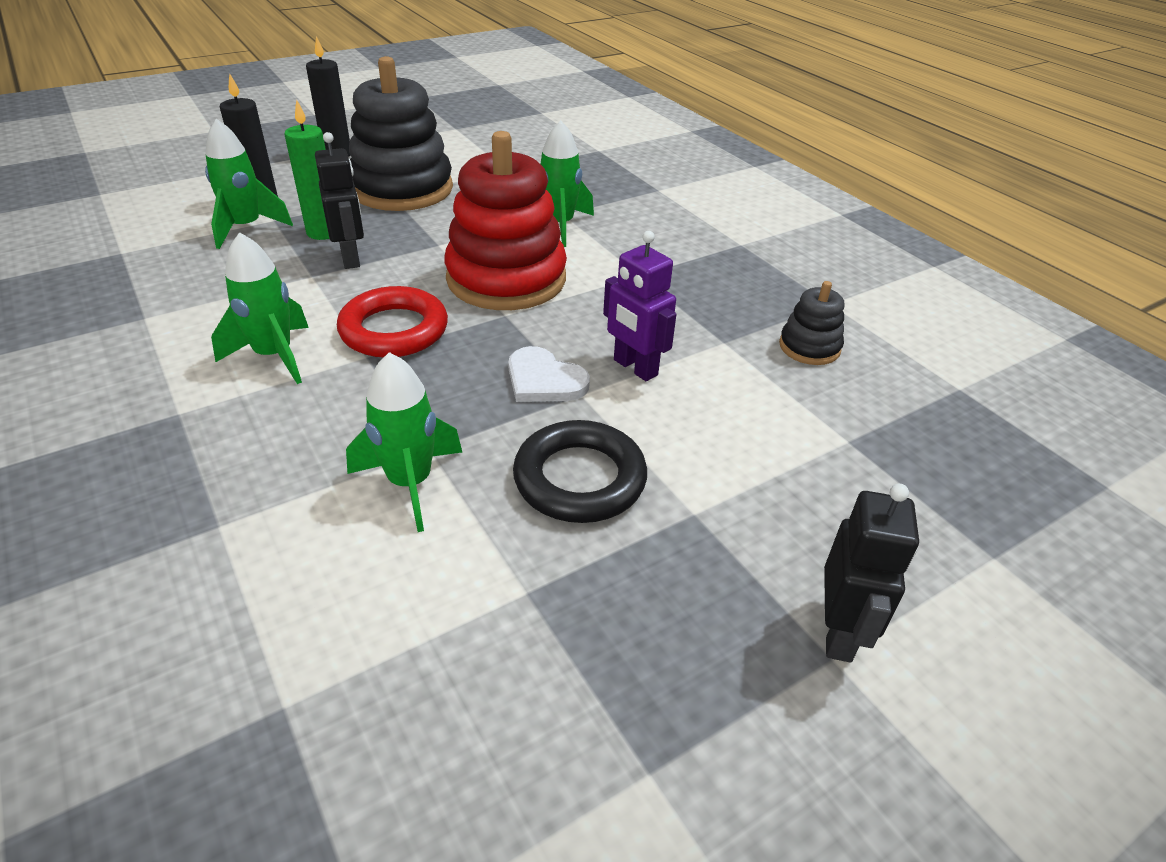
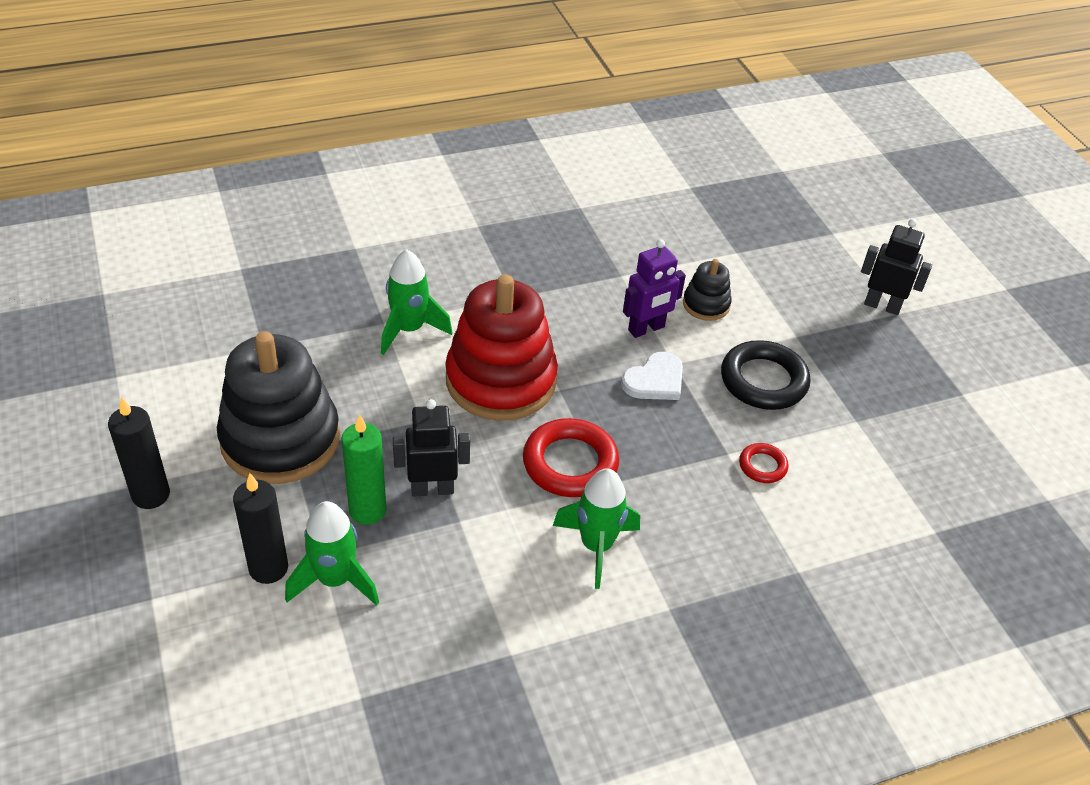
camera: 80 degrees left, 5 degrees up
green rocket [346,352,462,532] -> red ring [739,443,788,483]
black stacking toy [779,281,844,365] -> black stacking toy moved to [683,259,732,321]

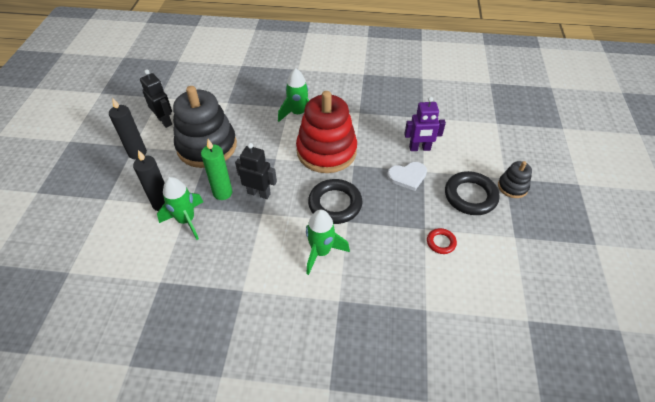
camera: 30 degrees right, 5 degrees up
red ring [523,418,619,497] -> black ring [308,179,363,224]
black stacking toy [683,259,732,321] -> black stacking toy moved to [498,161,532,198]
black robot [861,219,932,315] -> black robot moved to [140,69,172,128]

